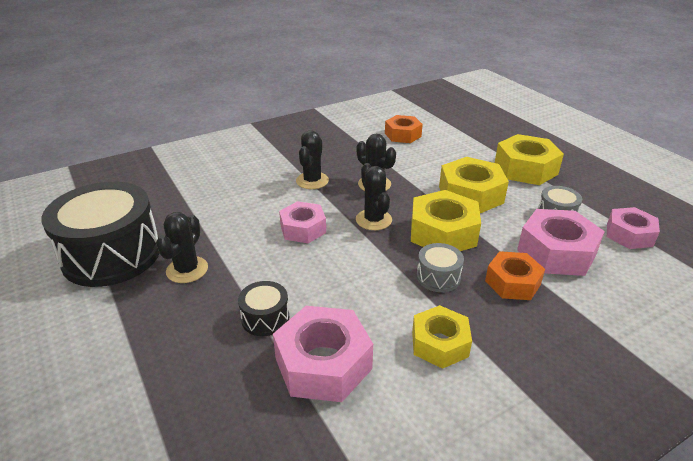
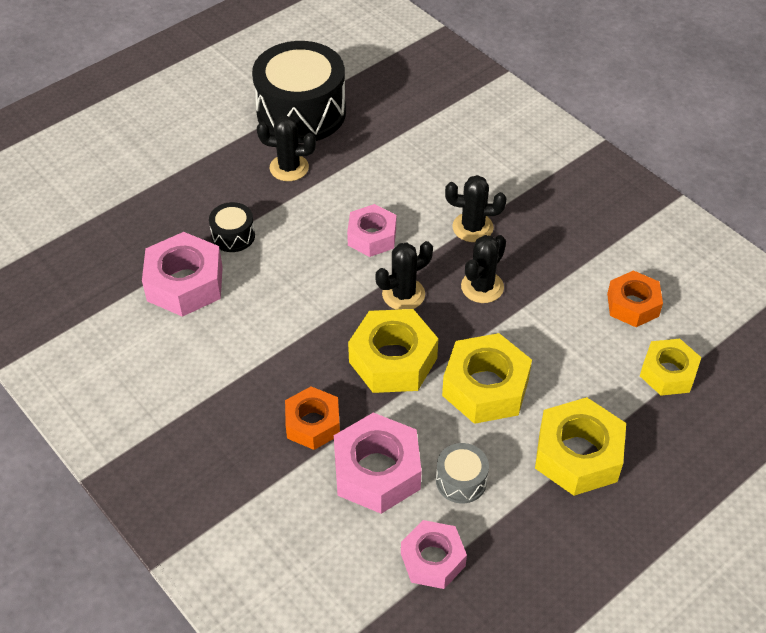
camera: 80 degrees right, 15 degrees up
yellow nut [412,305,472,369] -> yellow nut moved to [640,339,701,396]
grey drum [417,243,464,292] -> none

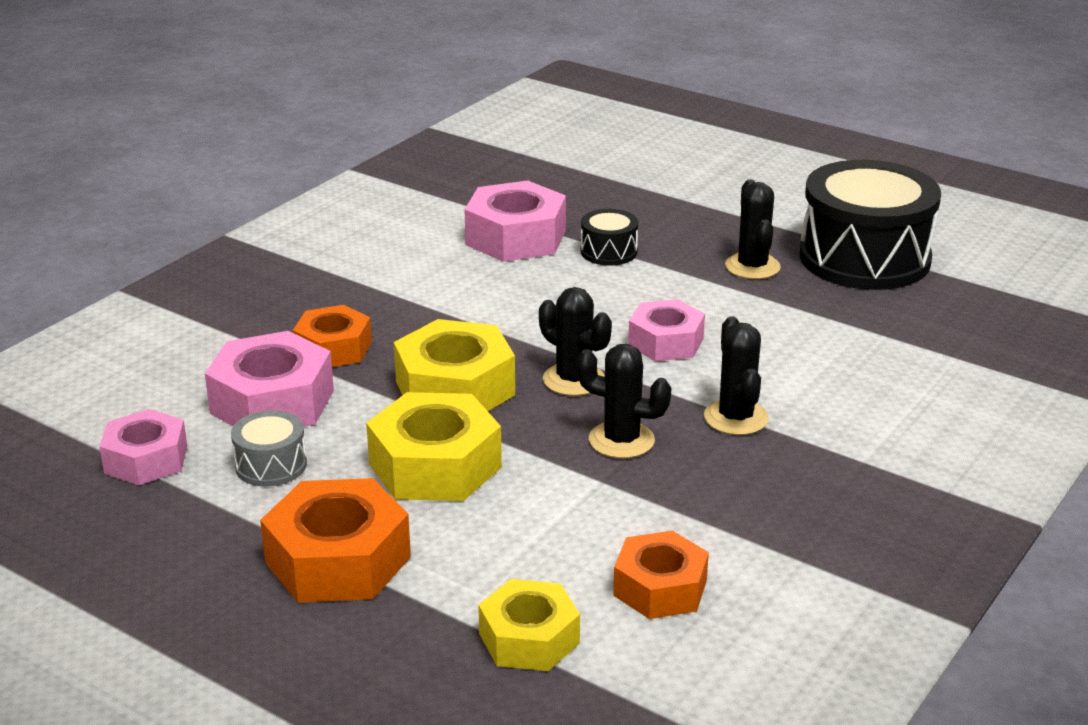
camera: 75 degrees right, 20 degrees down
yellow nut [535,397,626,496] -> orange nut [260,478,411,603]

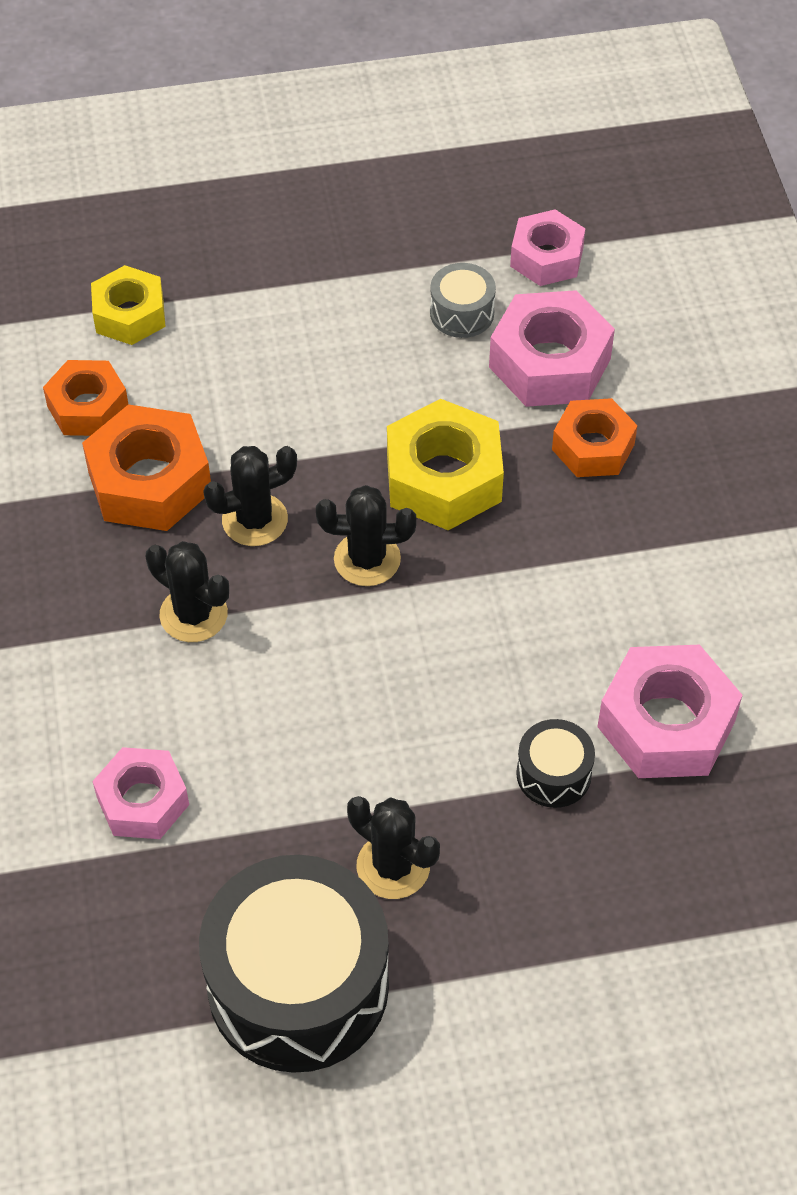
camera: 135 degrees right, 25 degrees up
orange nut [260,478,411,603] -> orange nut moved to [82,404,211,531]
yellow nut [366,392,502,501] -> none
pink nut [628,299,705,361] -> pink nut moved to [92,747,189,839]

